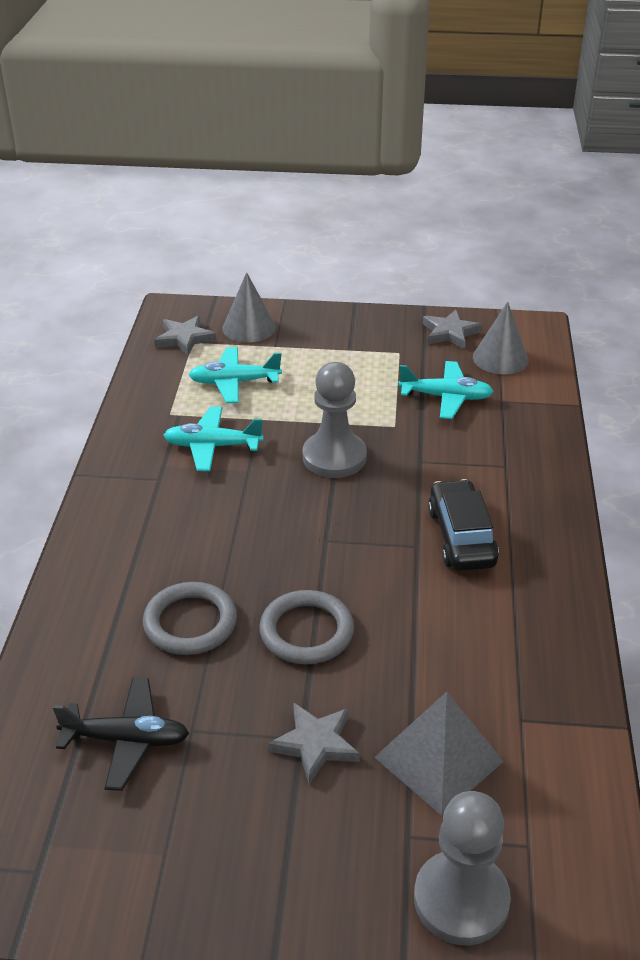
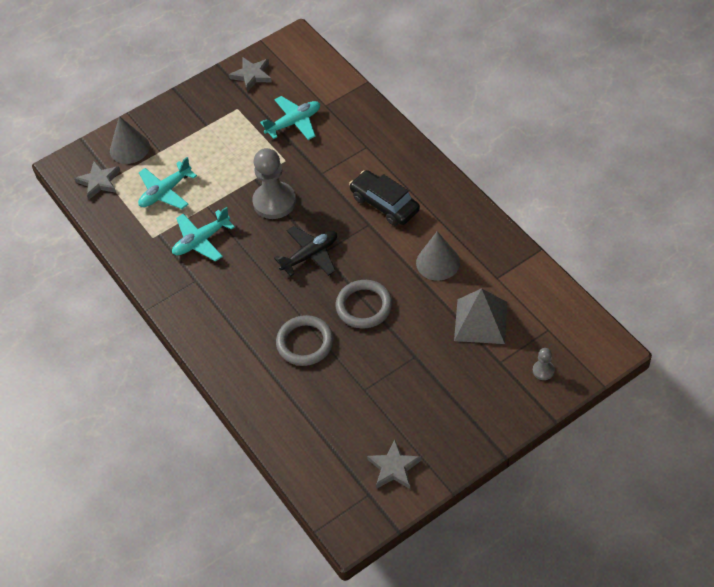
camera: 35 degrees left, 15 degrees up
black plane [53,678,189,791] -> black plane moved to [274,226,337,277]
grey star [268,702,360,784] -> grey star moved to [367,439,422,489]
grey pawn [414,791,511,946] -> grey pawn [533,348,555,380], size x0.45
grey cone [473,302,529,375] -> grey cone moved to [416,231,460,281]

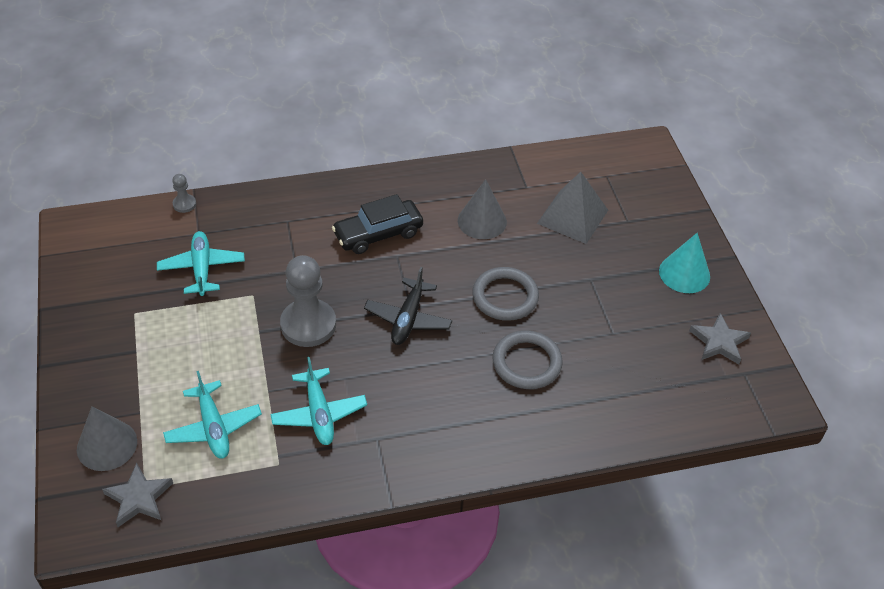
camera: 75 degrees left, 5 degrees down
grey star [229,57,272,92] -> none
black plane [274,226,337,277] -> black plane turned 150 degrees counterclockwise [364,267,452,345]
grey pawn [533,348,555,380] -> grey pawn moved to [172,174,196,213]
none -> turquoise cone [659,233,710,293]

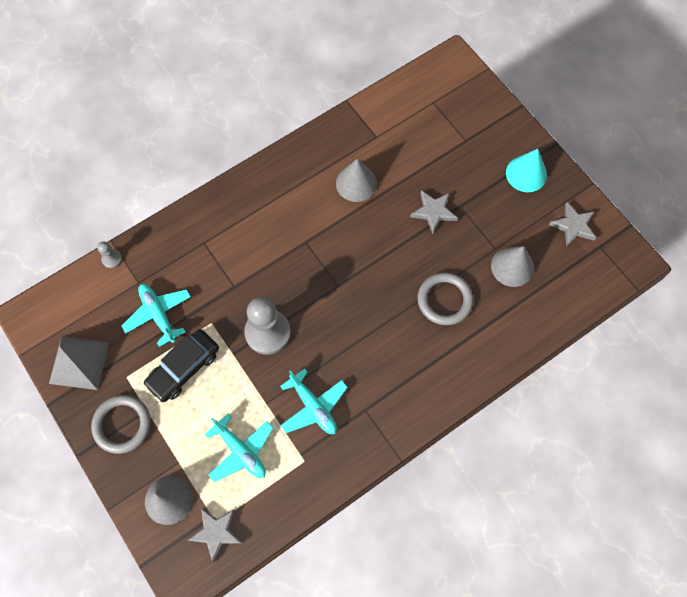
camera: 20 degrees left, 20 degrees up
black car [332,194,423,254] -> black car moved to [143,329,219,402]
black plane [364,267,452,345] -> none
grey ring [472,267,539,321] -> grey ring moved to [91,395,151,454]
grey pyramid [537,172,608,244] -> grey pyramid moved to [49,336,109,390]
none -> grey star [410,190,458,234]
none -> grey cone [491,246,534,287]

